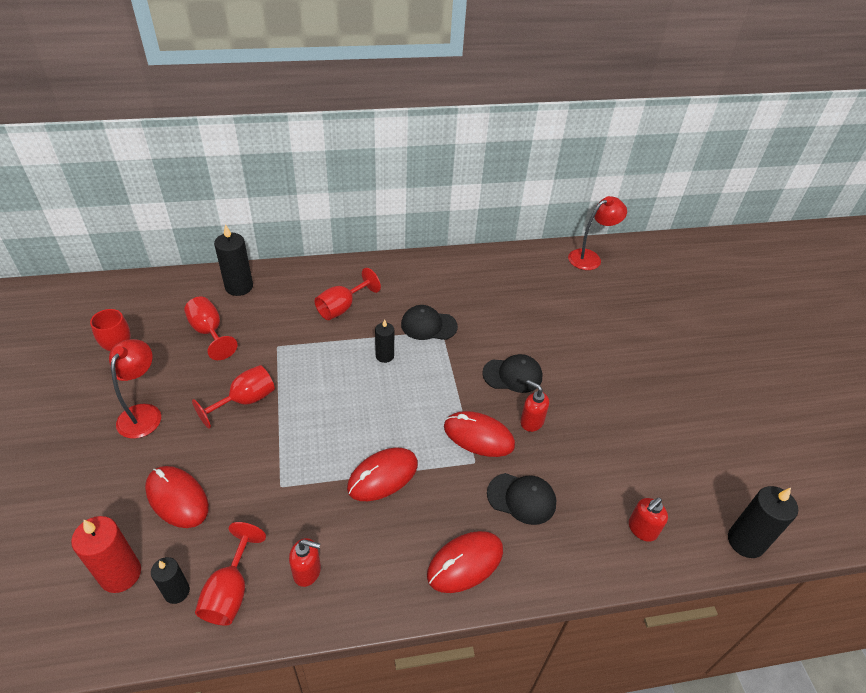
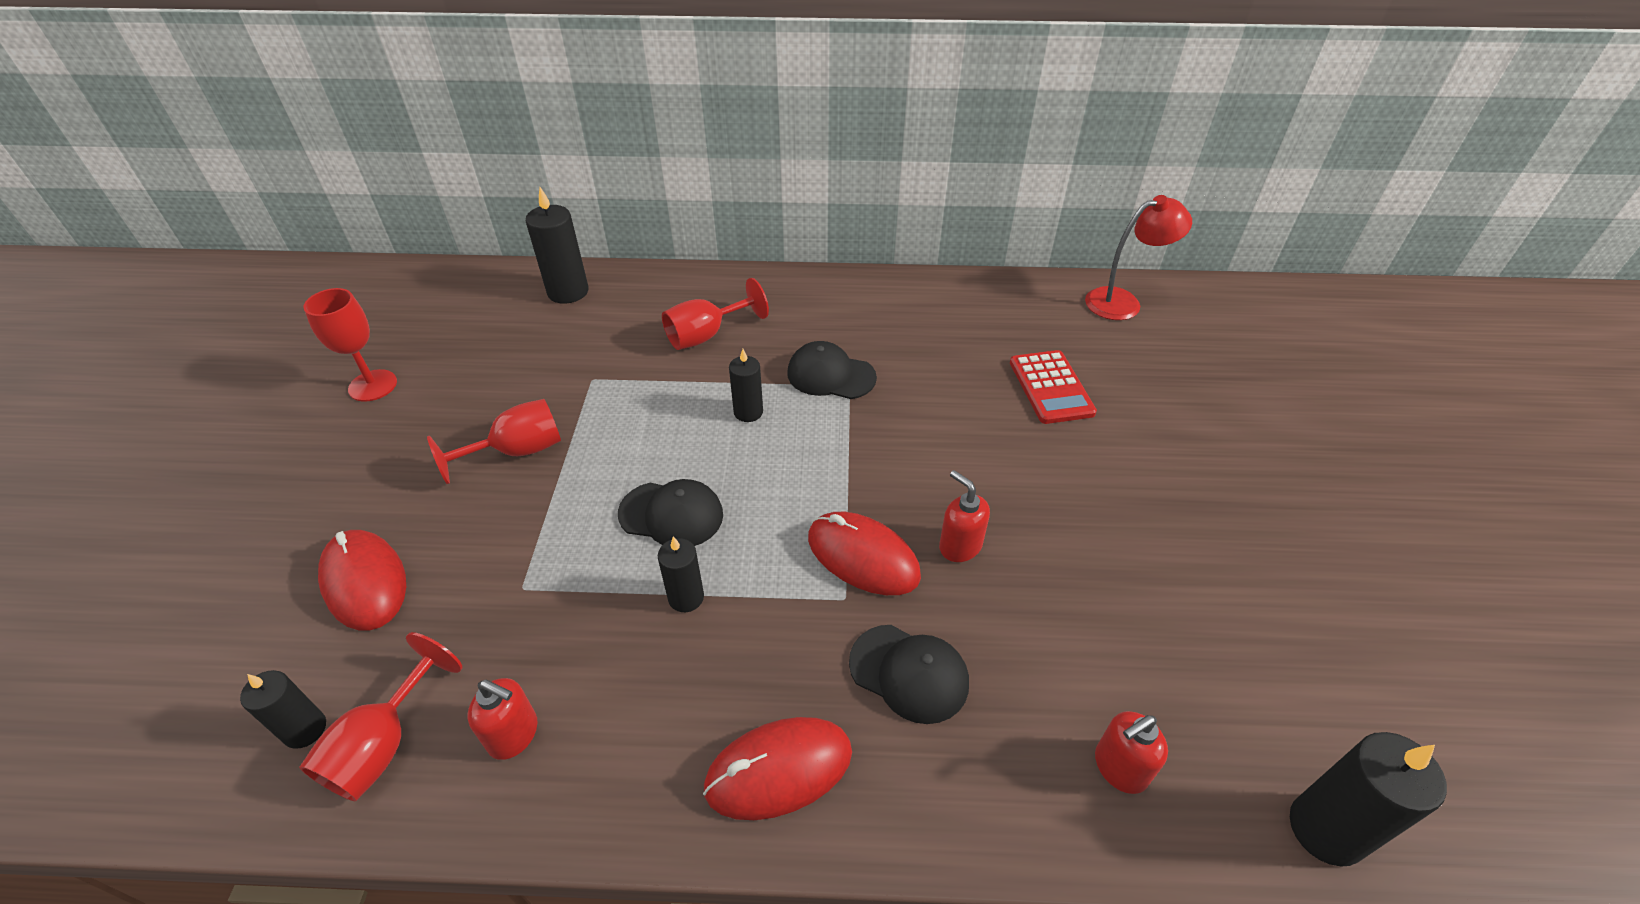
camera: 15 degrees right, 0 degrees up
red candle [71,516,141,593] -> none
red lamp [109,339,161,439] -> none
red goblet [184,297,238,360] -> none
red mouse [347,448,418,501] -> black candle [658,536,704,612]
black cap [482,354,542,393] -> black cap moved to [618,479,723,546]
none -> red calculator [1010,350,1097,424]

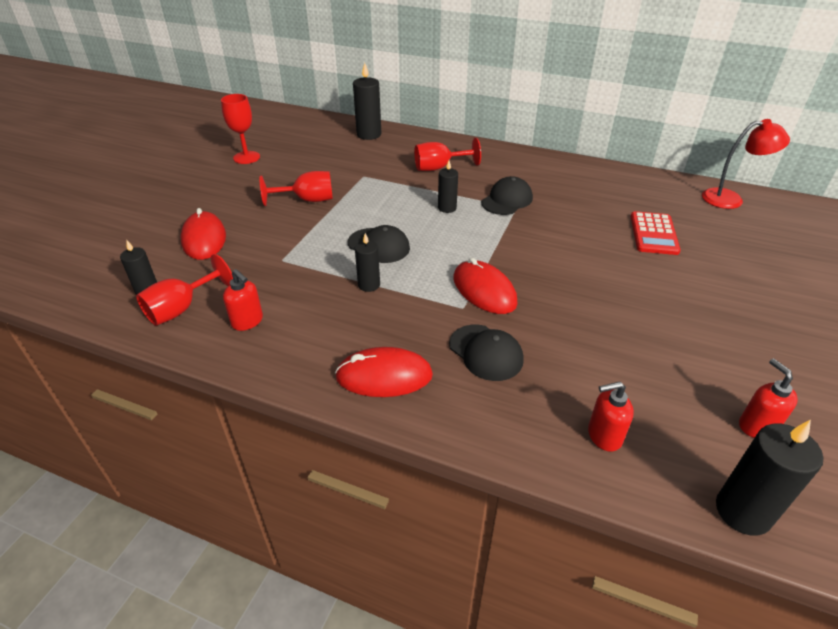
camera: 20 degrees right, 5 degrees down
black cap [787,341,877,399] -> black cap turned 90 degrees clockwise [481,176,533,215]
red soap dispenser [939,470,990,562] -> red soap dispenser moved to [739,358,798,438]

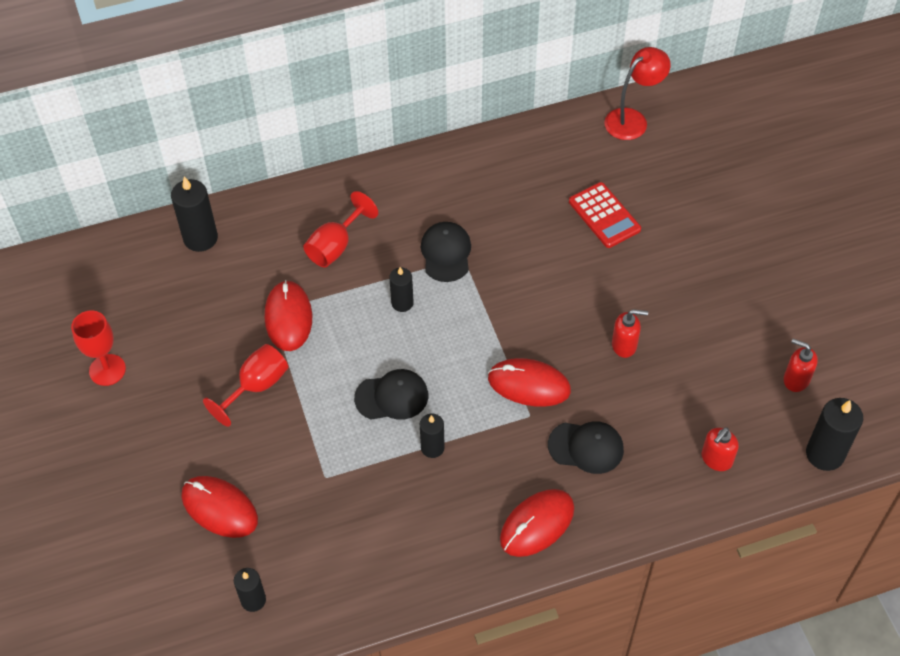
camera: 40 degrees left, 15 degrees up
red goblet [136,254,233,326] -> none
red soap dispenser [223,269,263,331] -> red soap dispenser moved to [612,309,648,358]
none -> red mouse [265,280,312,351]

